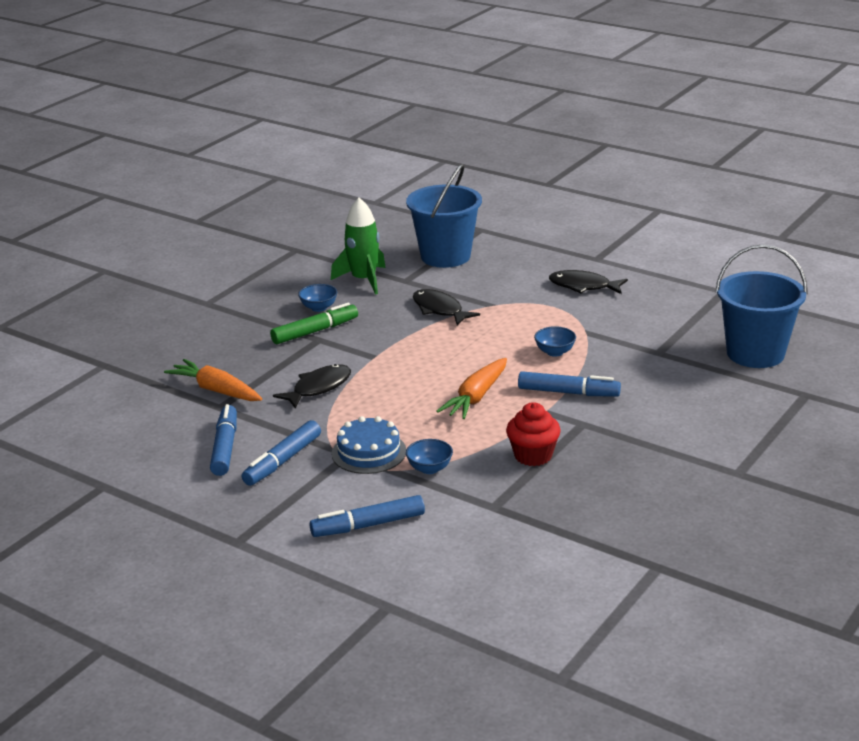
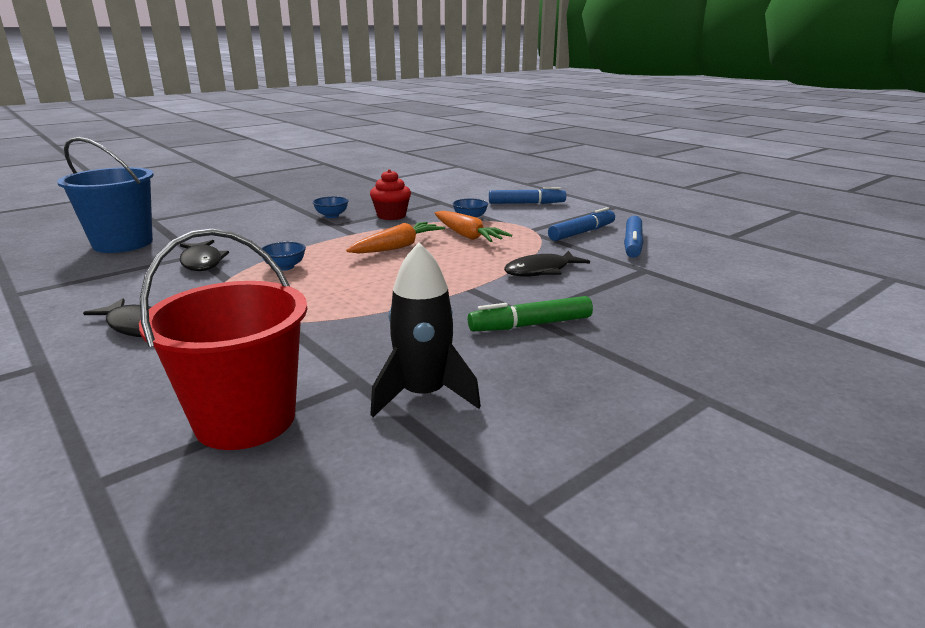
camera: 165 degrees left, 5 degrees down
orange carrot [164,359,262,401] -> orange carrot moved to [435,211,512,242]
blue bowl [298,284,337,312] -> blue bowl moved to [313,196,349,218]
green rocket [331,198,386,295] -> black rocket [370,242,481,417]
blue cake [331,416,406,474] -> none
blue bucket [406,164,482,268] -> red bucket [139,229,307,450]
black fish [413,289,480,325] -> black fish moved to [180,240,229,271]
blue marker [518,371,621,397] -> none

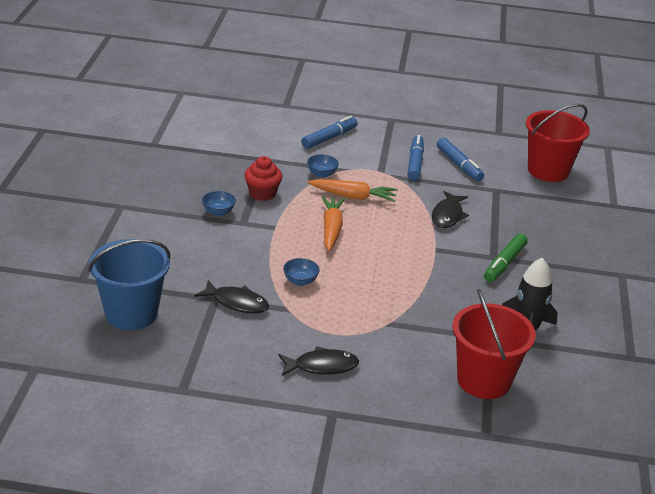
camera: 45 degrees left, 10 degrees up
none -> red bucket [526,104,590,182]

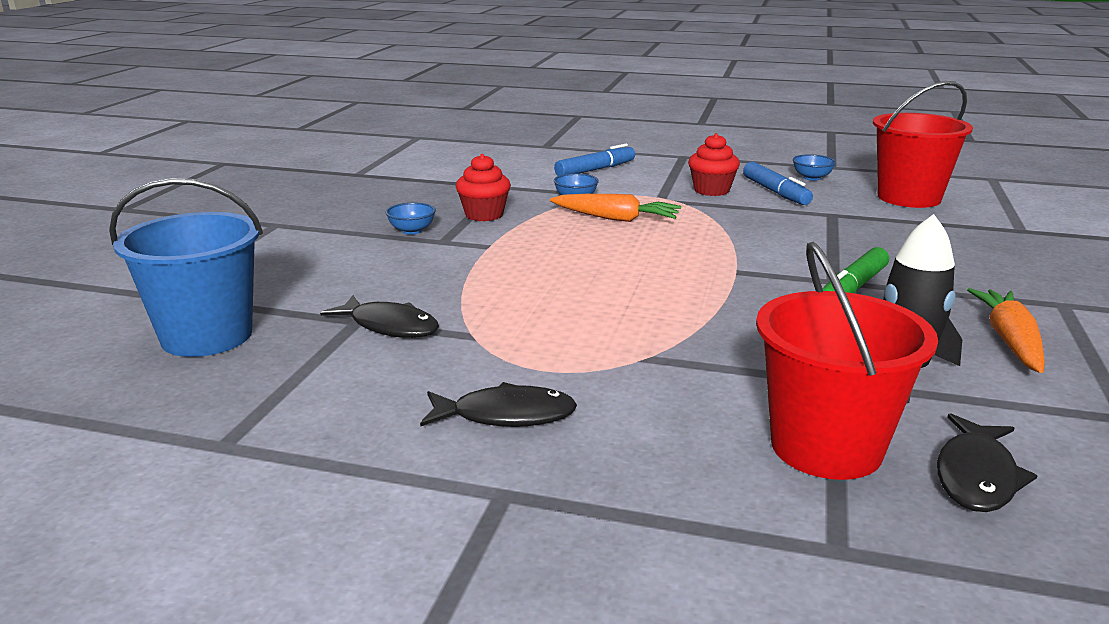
camera: 10 degrees right, 10 degrees down
blue bowl [283,258,320,286] -> blue bowl moved to [793,154,836,181]
orange carrot [322,196,345,251] -> orange carrot moved to [967,288,1045,373]
blue marker [407,135,424,181] -> red cupcake [688,133,740,196]
black fish [432,191,469,228] -> black fish moved to [937,413,1037,512]

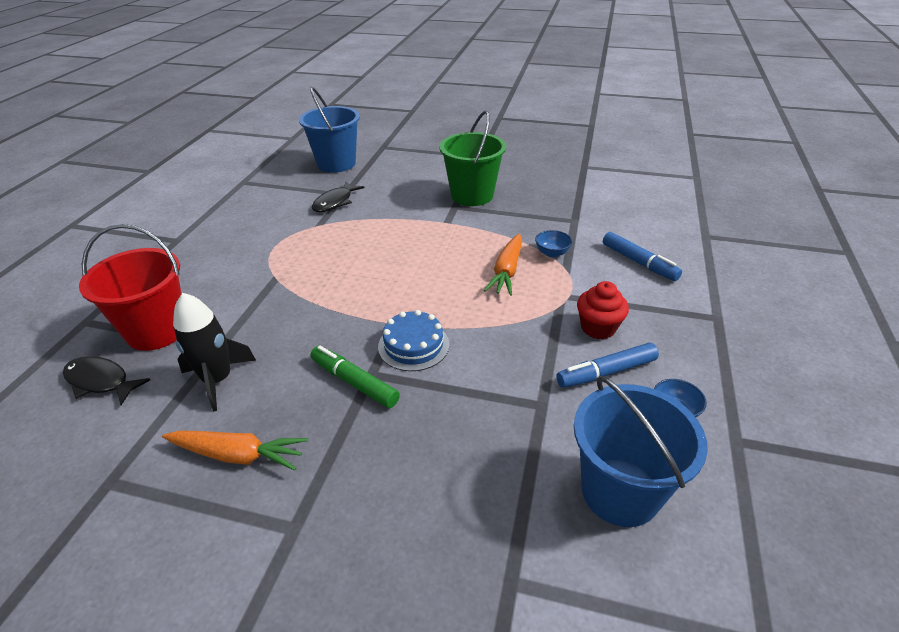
camera: 90 degrees right, 15 degrees up
blue bowl [386,203,436,235] -> green bucket [439,111,506,206]
black fish [420,382,577,427] -> none
red cupcake [456,154,511,222] -> none
red bucket [873,81,973,208] -> blue bucket [574,376,708,527]
none -> blue cake [378,310,449,371]

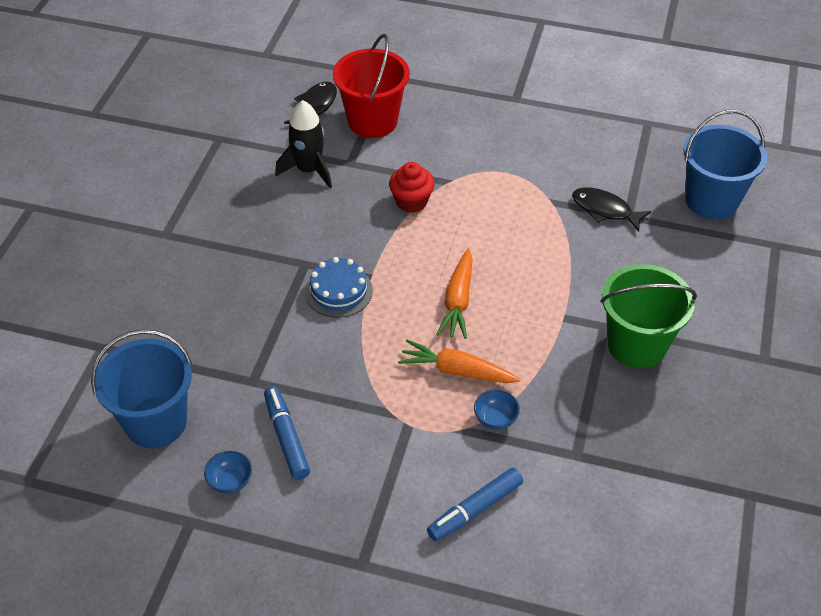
camera: 90 degrees right, 10 degrees up
orange carrot [162,430,308,471] -> orange carrot moved to [436,248,473,339]
green marker [310,346,400,408] -> none
red cupcake [577,281,629,339] -> red cupcake moved to [389,162,435,213]

